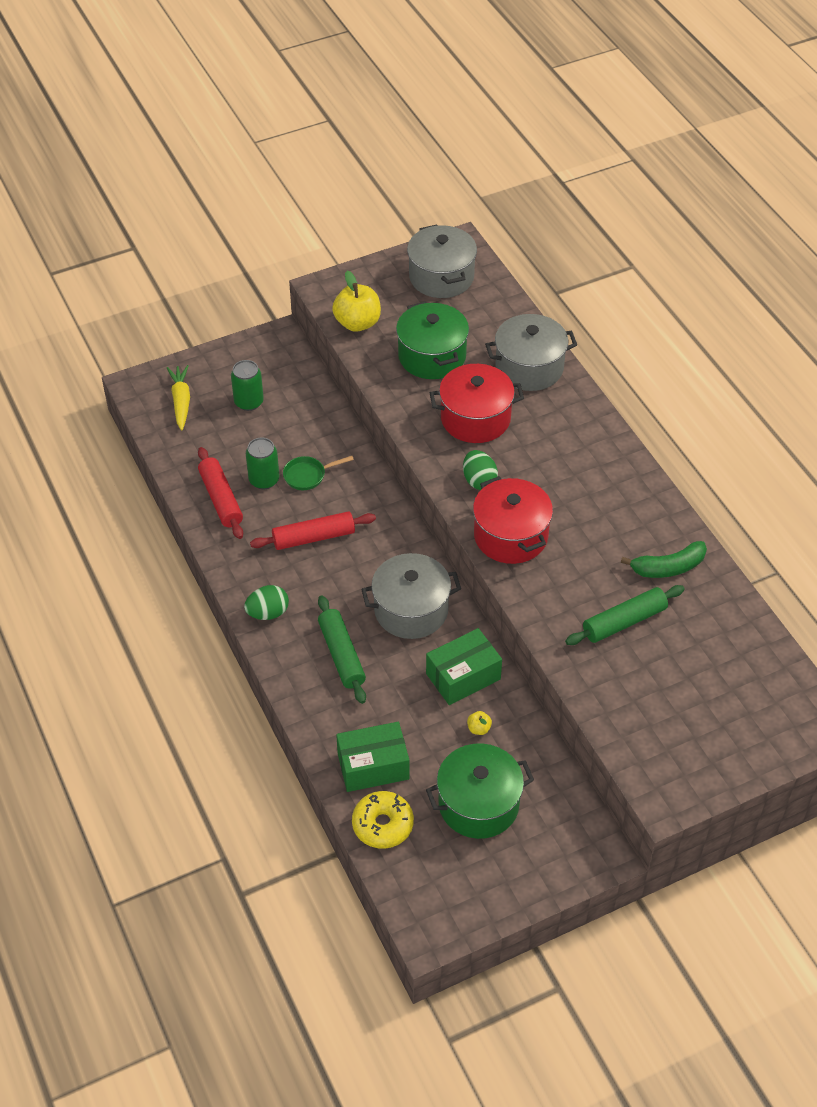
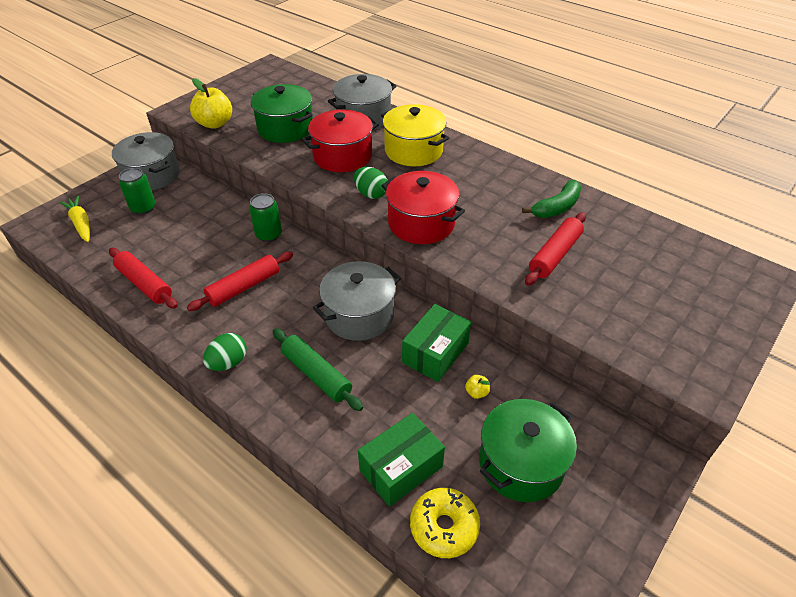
camera: 25 degrees left, 5 degrees down
green can [246,438,280,489] -> green can moved to [249,193,282,242]
green pan [283,456,354,490] -> none
grey pot [407,224,477,298] -> grey pot moved to [112,132,180,190]
green rolling pin [565,585,685,645] -> red rolling pin [525,212,586,286]
none -> yellow pot [381,104,449,167]

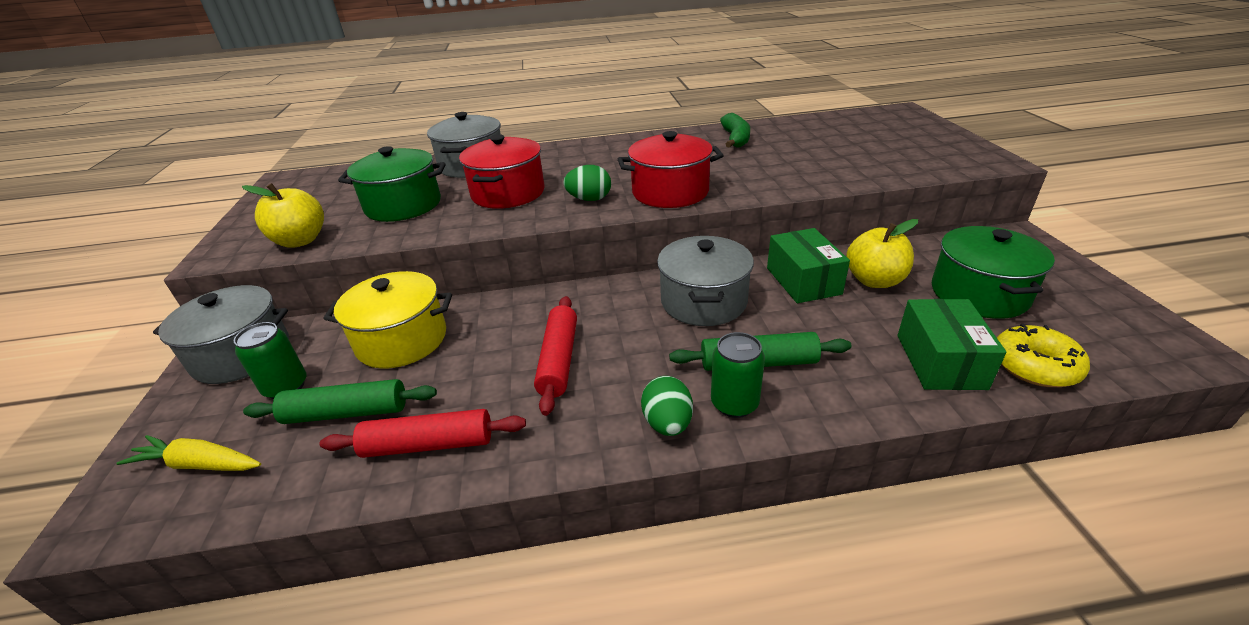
camera: 45 degrees left, 10 degrees down
green can [249,193,282,242] -> green can moved to [711,332,765,418]
yellow pot [381,104,449,167] -> yellow pot moved to [324,271,452,368]
yellow apple [465,375,490,399] -> yellow apple [846,219,918,288], size x2.30
red rolling pin [525,212,586,286] -> none
none -> green rolling pin [243,379,437,424]

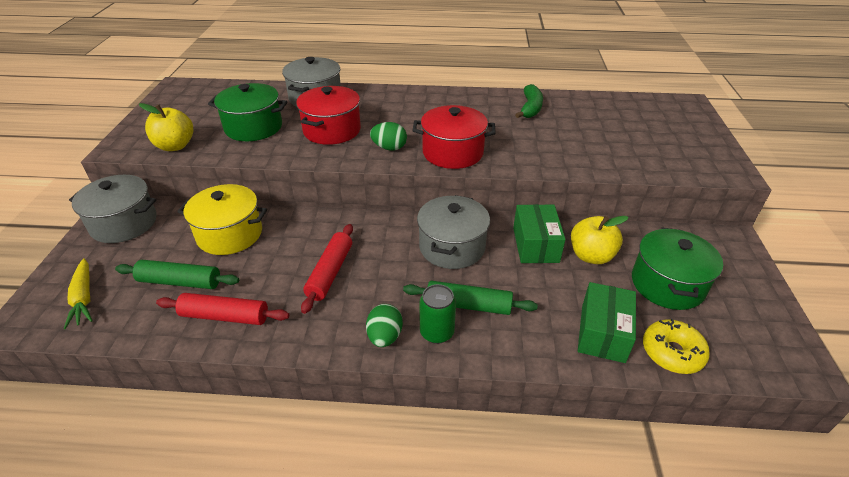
camera: 10 degrees right, 5 degrees up
yellow carrot [116,435,261,471] -> yellow carrot turned 135 degrees counterclockwise [64,258,93,329]
green can [234,322,307,399] -> none

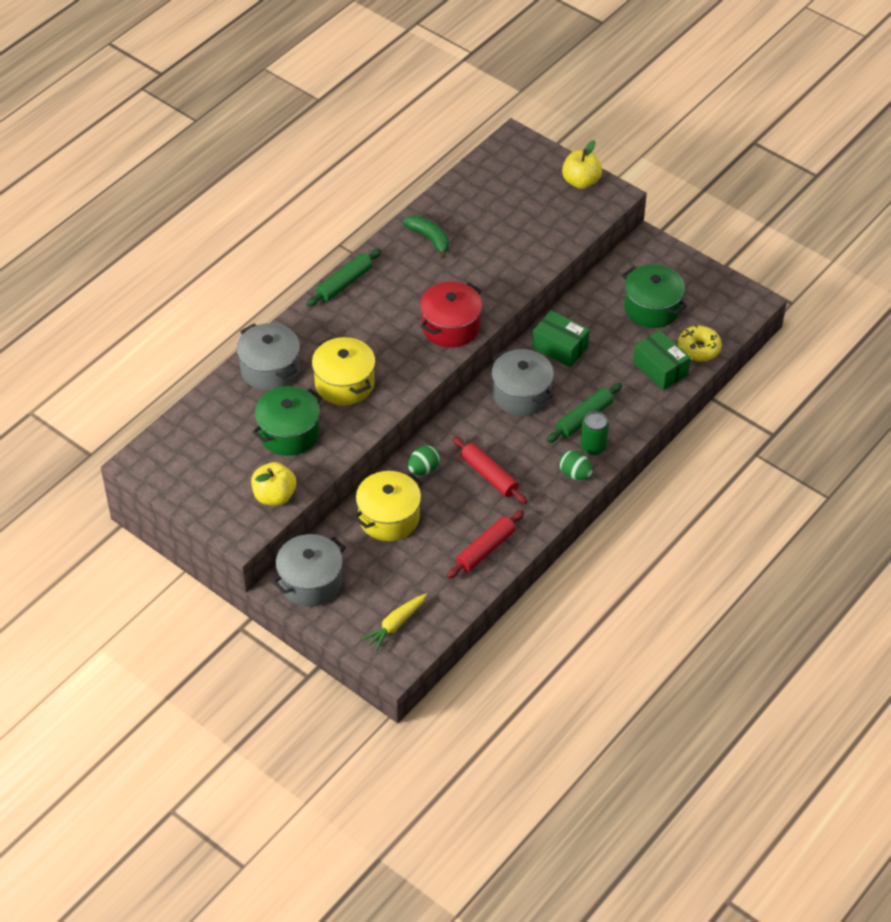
camera: 55 degrees left, 10 degrees up
yellow carrot [64,258,93,329] -> yellow carrot turned 120 degrees clockwise [362,594,427,651]
green rolling pin [115,260,239,289] -> green rolling pin moved to [306,249,381,307]
red pot [296,86,361,145] -> yellow pot [312,337,376,405]
green egg [370,122,407,151] -> green egg moved to [408,445,440,475]
yellow apple [571,216,629,264] -> yellow apple moved to [562,140,602,189]

